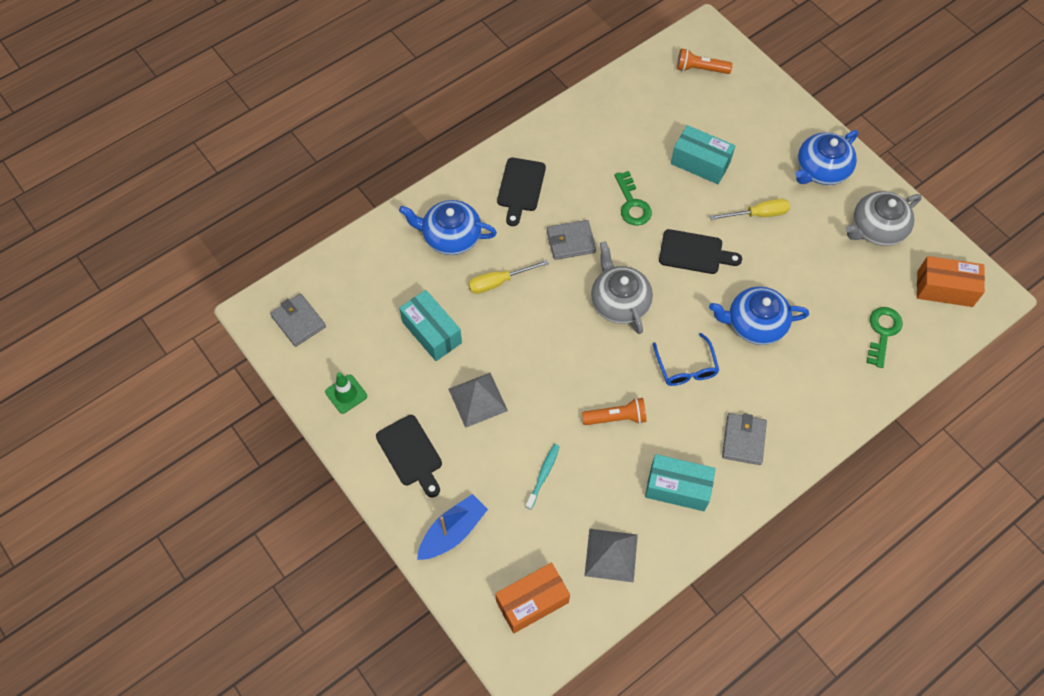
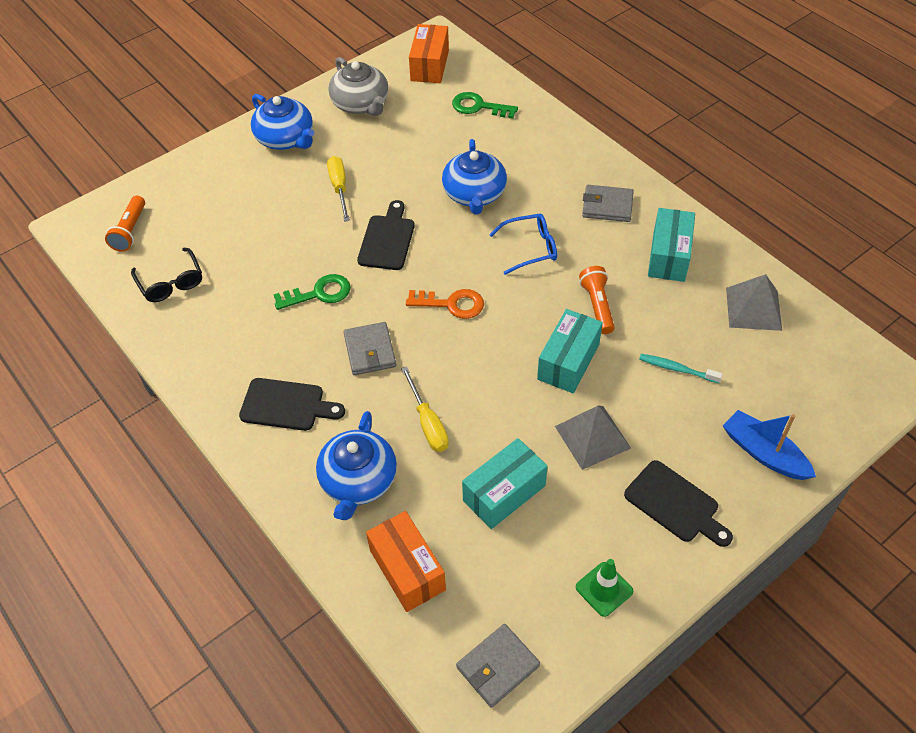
camera: 90 degrees left, 10 degrees down
black cutting board [376,415,442,497] -> black cutting board turned 75 degrees clockwise [624,460,733,547]
orange box [495,563,570,633] -> orange box moved to [366,511,446,612]
grey teapot [591,241,653,334] -> orange key [406,289,484,319]
turquoise box [671,125,735,184] -> turquoise box moved to [537,309,603,393]
none -> black glasses [131,248,202,302]

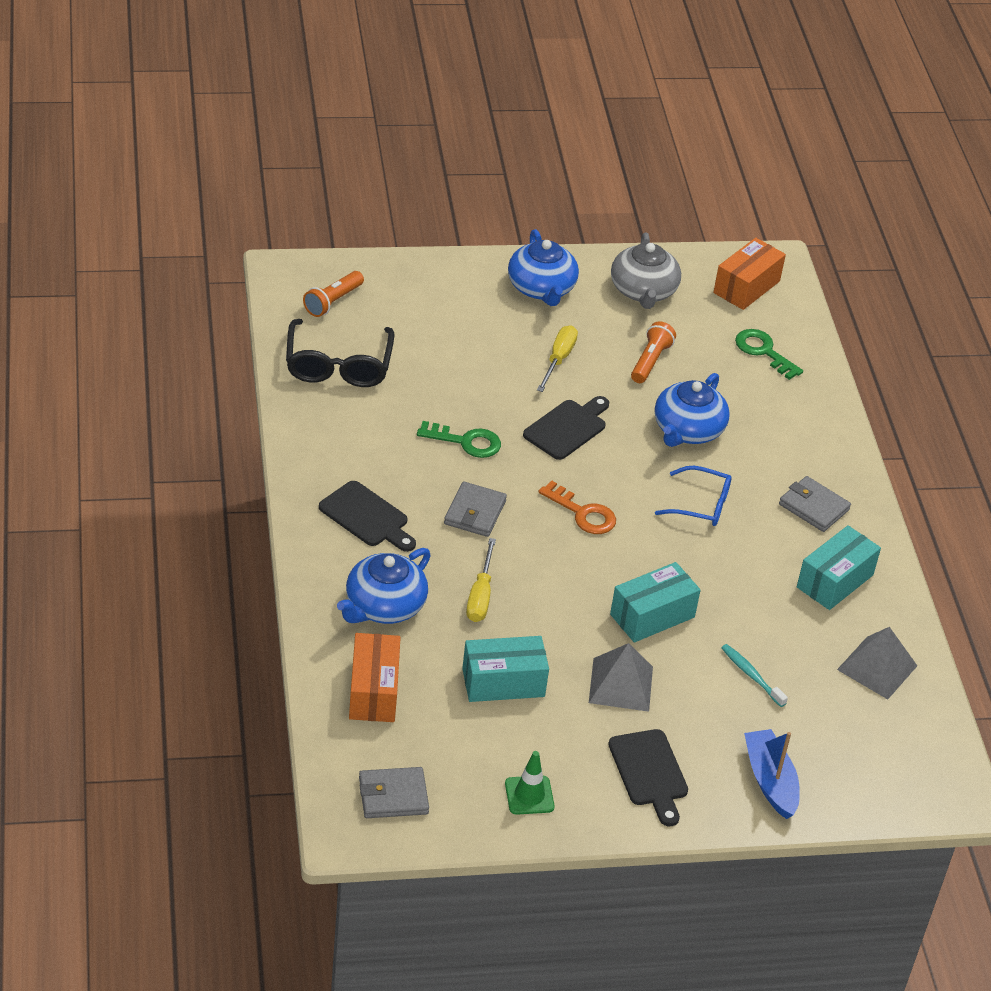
camera: 25 degrees right, 10 degrees down
black glasses [131,248,202,302] -> black glasses [286,319,395,387], size x1.54
orange flashlight [579,266,615,334] -> orange flashlight moved to [631,321,676,383]

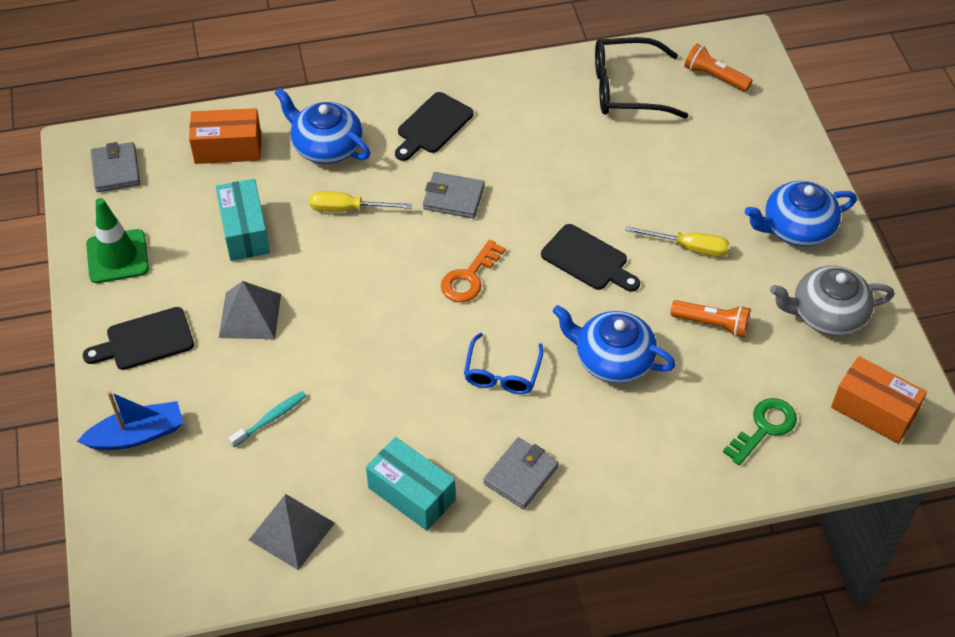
camera: 90 degrees right, 10 degrees up
green key [417,421,501,458] -> none
green traffic cone [505,751,555,815] -> green traffic cone [86,198,149,283], size x1.50
turquoise box [610,562,701,643] -> none

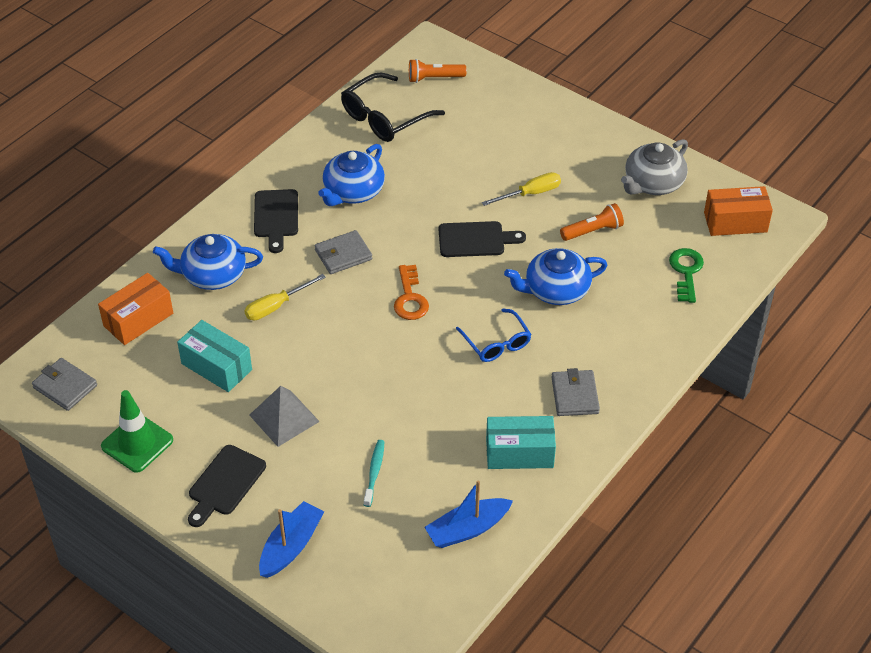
camera: 40 degrees left, 5 degrees down
grey pyramid [249,494,335,570] -> blue boat [424,481,513,548]
blue teapot [745,181,857,247] -> blue teapot moved to [318,144,385,206]

